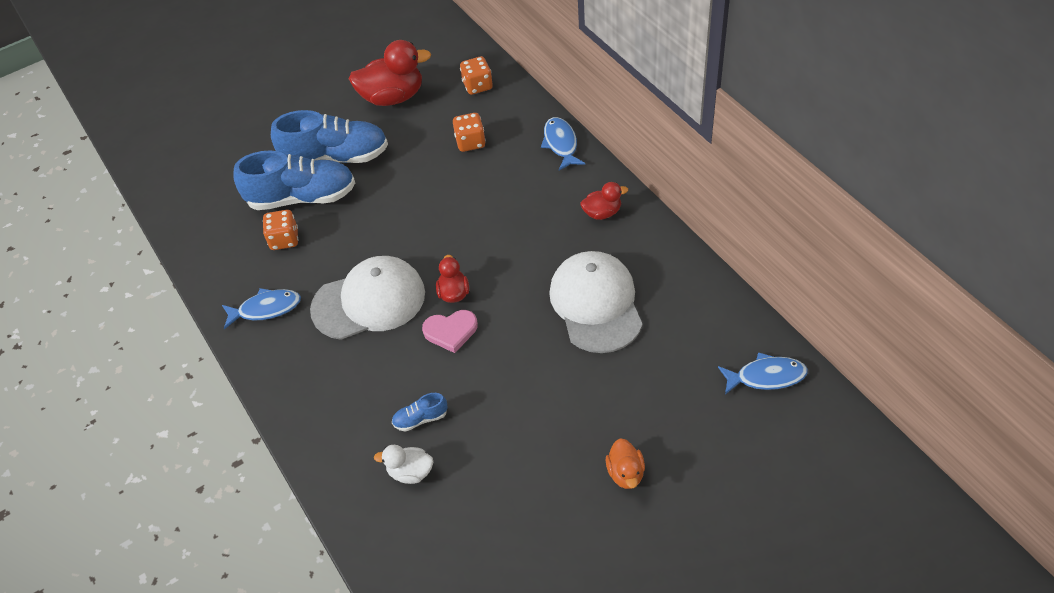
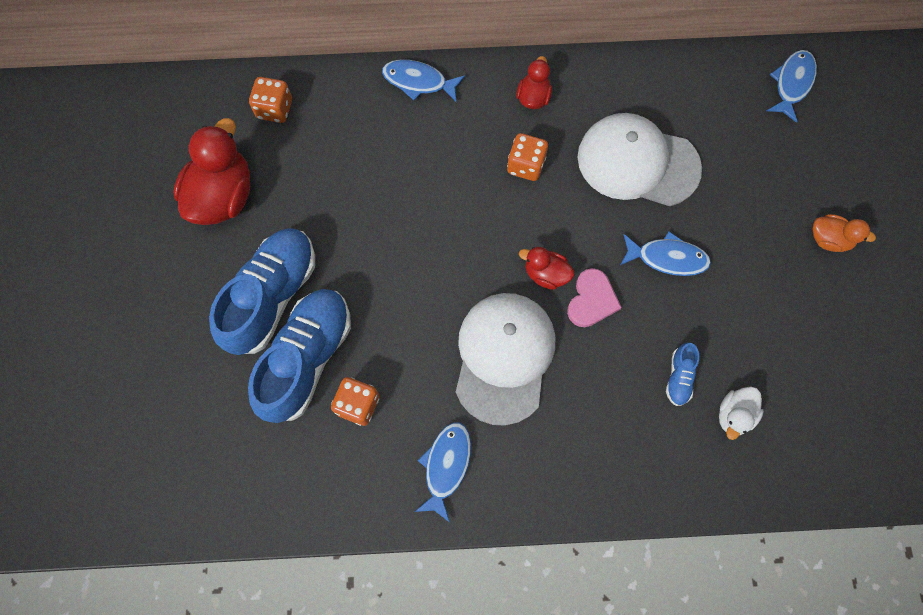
camera: 65 degrees left, 20 degrees up
orange dice [453,113,486,152] -> orange dice moved to [507,133,548,181]
none -> blue fish [620,232,711,276]

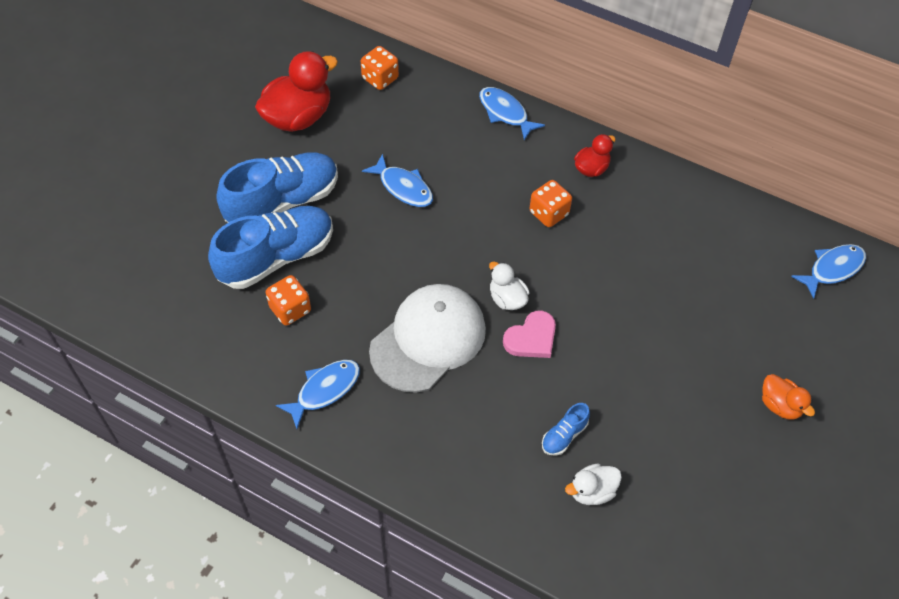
camera: 30 degrees right, 15 degrees down
red duck [519,247,574,290] -> white duck [489,262,530,310]
white cap [578,113,702,206] -> none
blue fish [620,232,711,276] -> blue fish moved to [362,154,433,207]

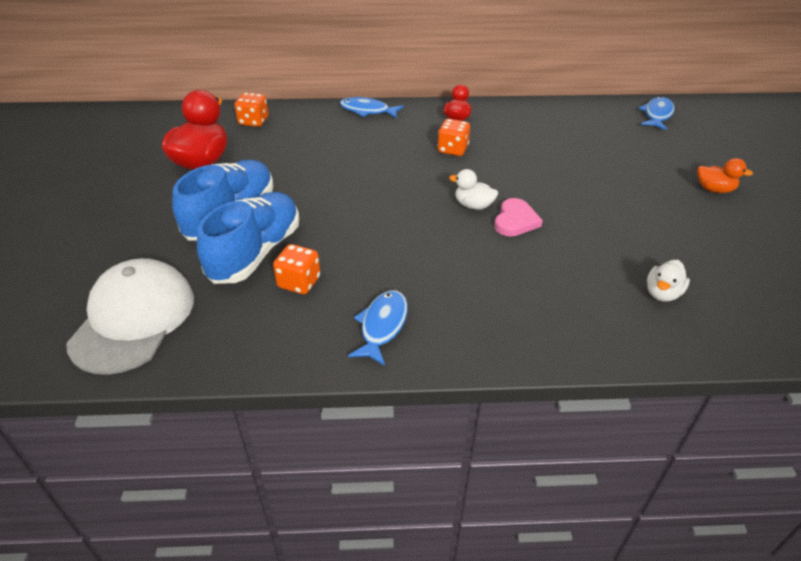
camera: 30 degrees left, 15 degrees down
blue fish [362,154,433,207] -> none
white cap [369,284,486,393] -> white cap moved to [66,258,194,375]
blue shoe [542,403,590,456] -> none

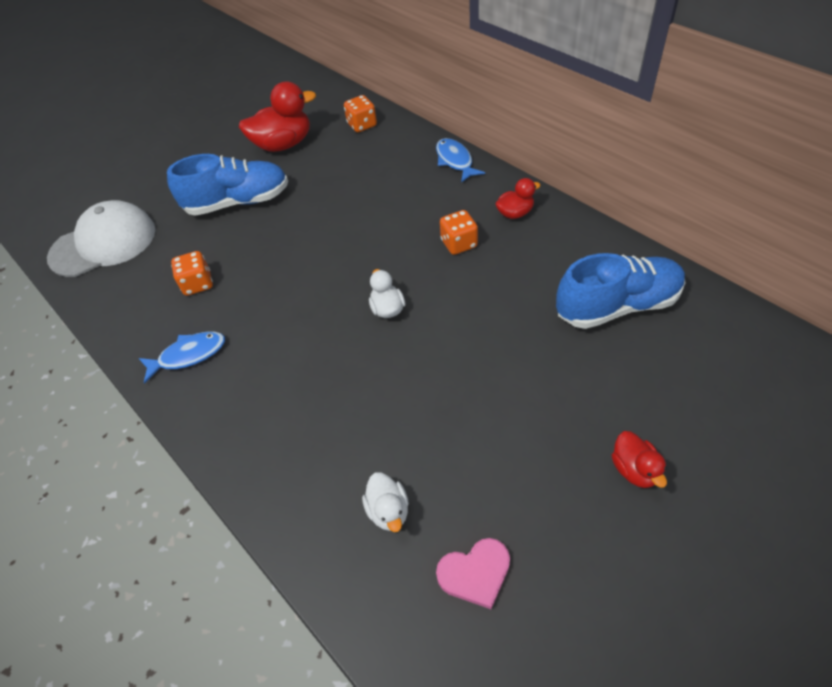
camera: 55 degrees right, 10 degrees up
blue shoe [197,192,299,284] -> blue shoe moved to [556,253,686,329]
pink heart [494,198,543,237] -> pink heart moved to [436,538,510,609]
blue fish [639,97,675,130] -> none
white duck [647,260,690,302] -> white duck turned 105 degrees counterclockwise [362,472,409,532]
orange duck [697,158,753,193] -> red duck [612,431,667,488]

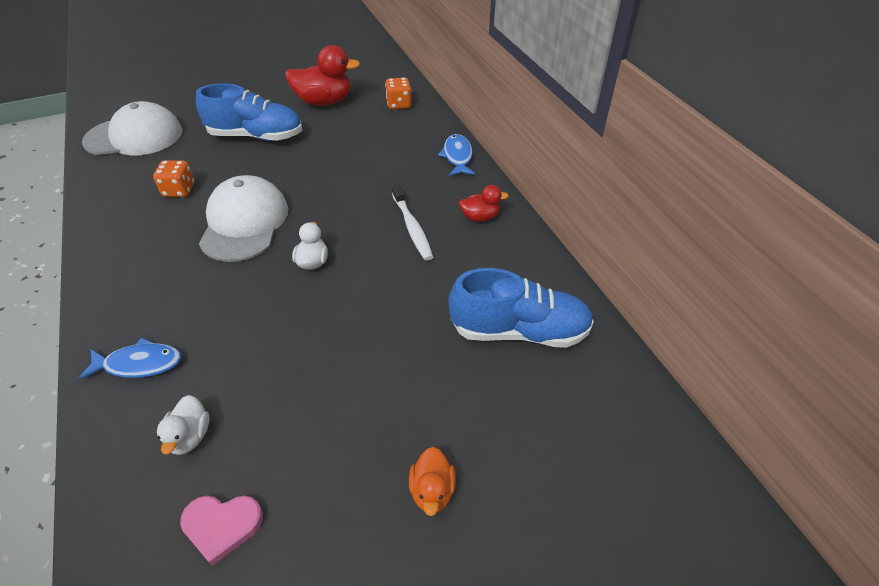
camera: 15 degrees right, 5 degrees down
blue fish [139,332,225,384] -> blue fish moved to [78,338,182,380]
orange dice [440,210,478,255] -> white toothbrush [392,183,433,261]
red duck [612,431,667,488] -> orange duck [409,447,456,516]
none -> white cap [199,175,288,262]

